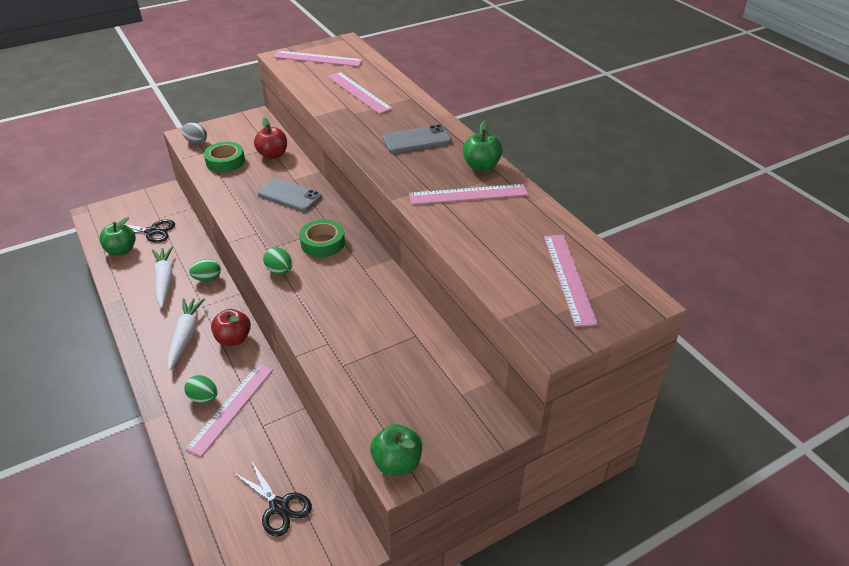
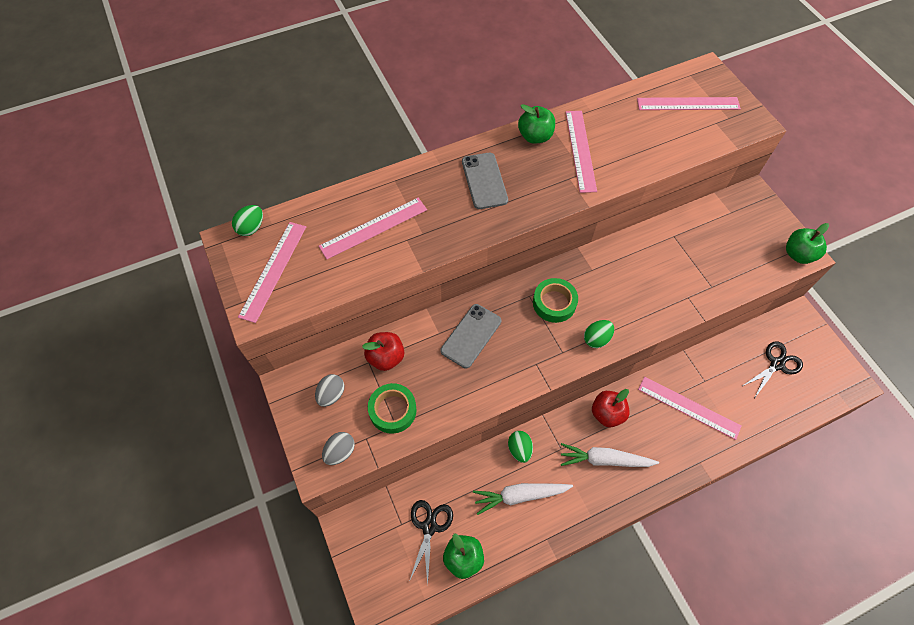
camera: 85 degrees left, 20 degrees up
green egg [184,375,218,403] -> green egg moved to [232,205,263,236]
none -> grey egg [315,374,345,407]

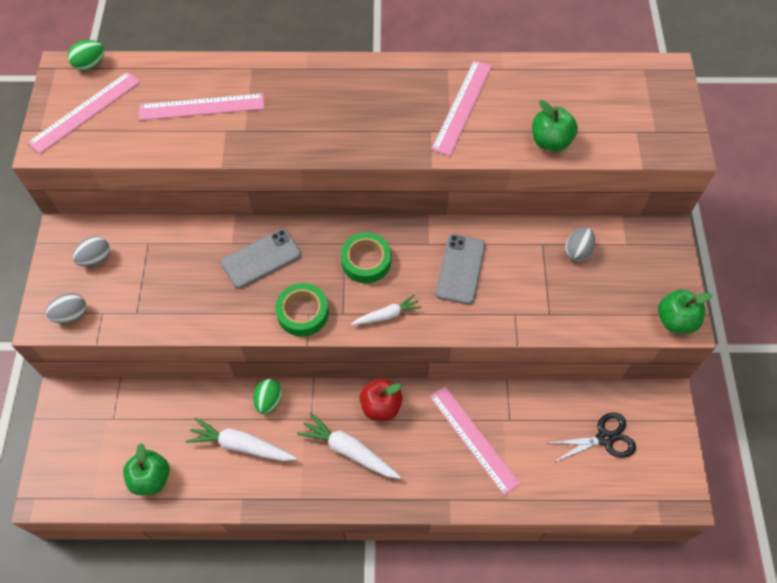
camera: 25 degrees right, 0 degrees up
red apple [362,332,404,371] -> none
green tape [368,383,417,434] -> green tape moved to [275,283,329,337]
black scissors [409,500,453,585] -> none
grey phone [462,153,508,209] -> grey phone moved to [435,234,486,305]
green apple [518,104,555,144] -> green apple moved to [532,100,578,152]
green egg [584,320,614,348] -> white carrot [351,294,421,325]
pink ruler [637,97,741,110] -> none
none -> grey egg [565,227,595,261]

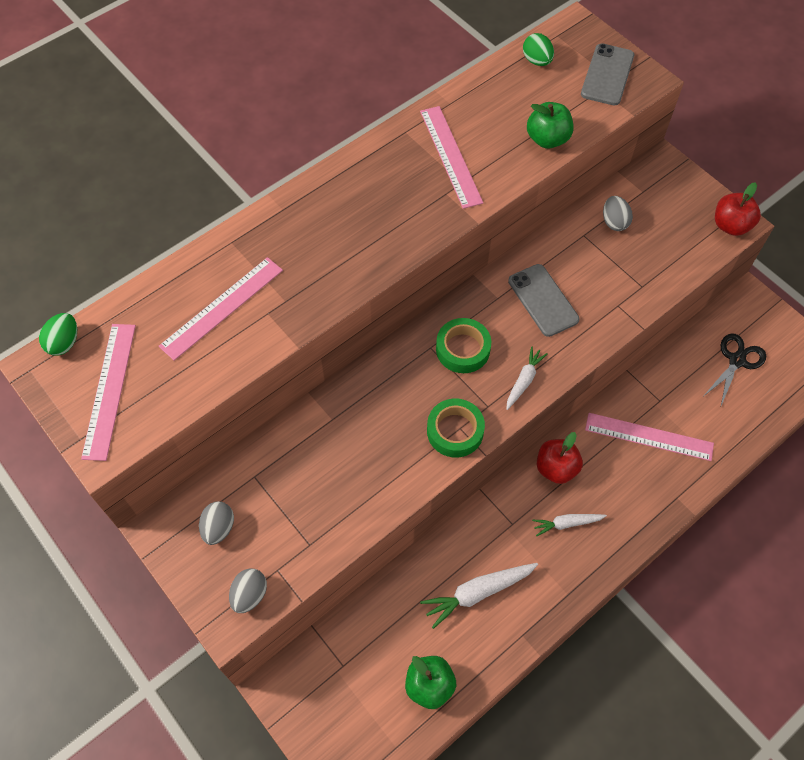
camera: 40 degrees left, 0 degrees up
grey phone [221,229,301,289] -> grey phone moved to [581,44,634,105]
green egg [253,379,282,414] -> green egg moved to [523,33,554,66]
white carrot [297,412,401,479] -> white carrot [532,514,607,536], size x0.62
green apple [658,290,712,334] -> red apple [715,182,761,236]

